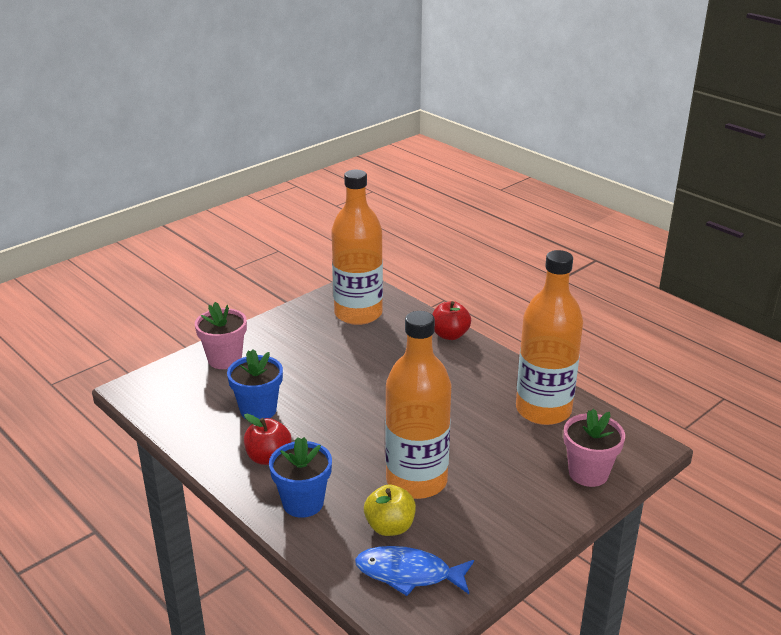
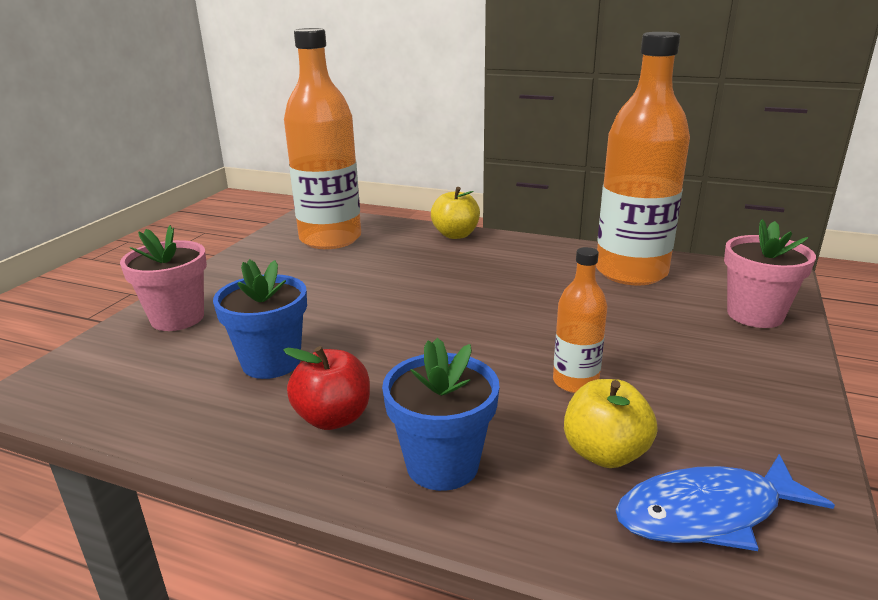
camera: 25 degrees left, 5 degrees down
orange bottle [385,311,452,499] -> orange bottle [553,247,608,393], size x0.48
red apple [432,301,471,340] -> yellow apple [431,187,480,239]

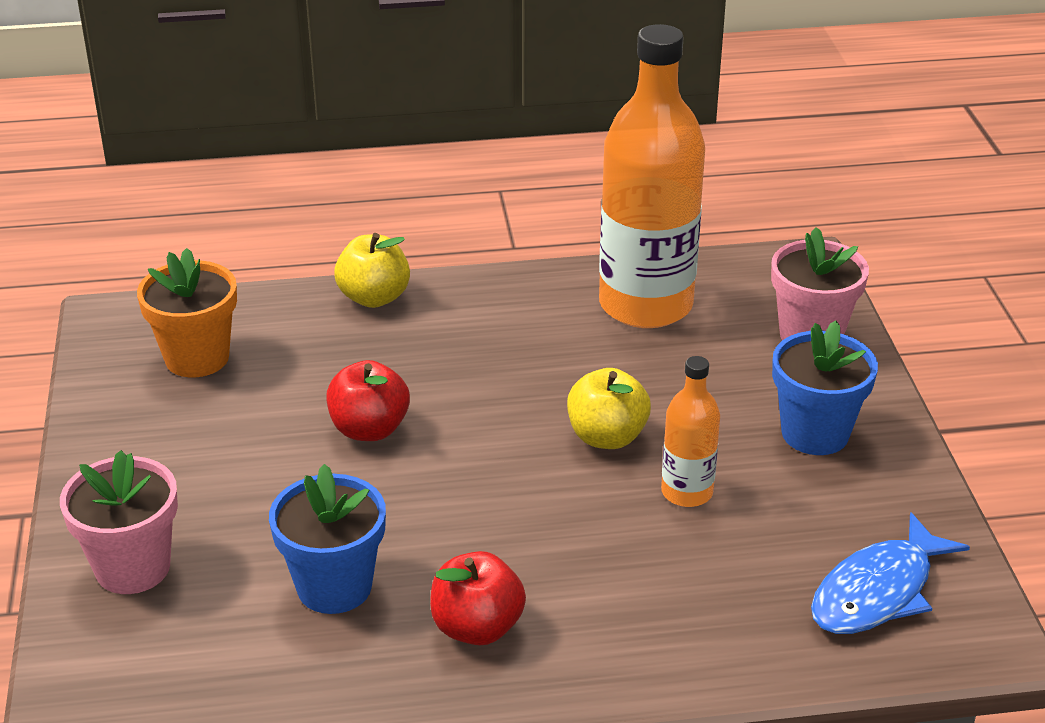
camera: 30 degrees left, 10 degrees up
orange bottle [284,28,361,249] -> orange flower pot [137,248,237,377]
blue flower pot [382,338,500,491] -> blue flower pot moved to [772,320,878,455]
yellow apple [564,379,658,468] -> yellow apple moved to [567,368,651,449]
none -> red apple [326,360,410,441]

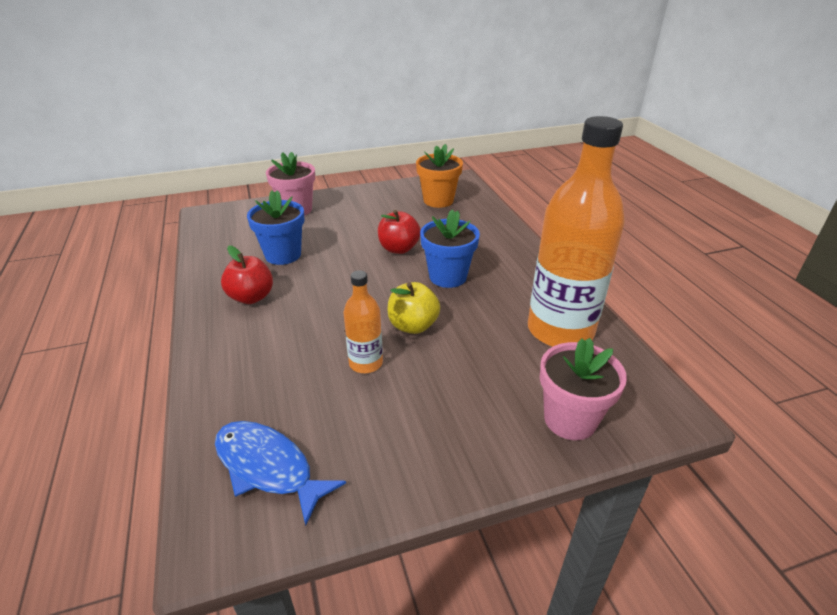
camera: 80 degrees right, 0 degrees up
yellow apple [334,233,410,308] -> none
blue flower pot [772,320,878,455] -> blue flower pot moved to [420,209,480,288]

